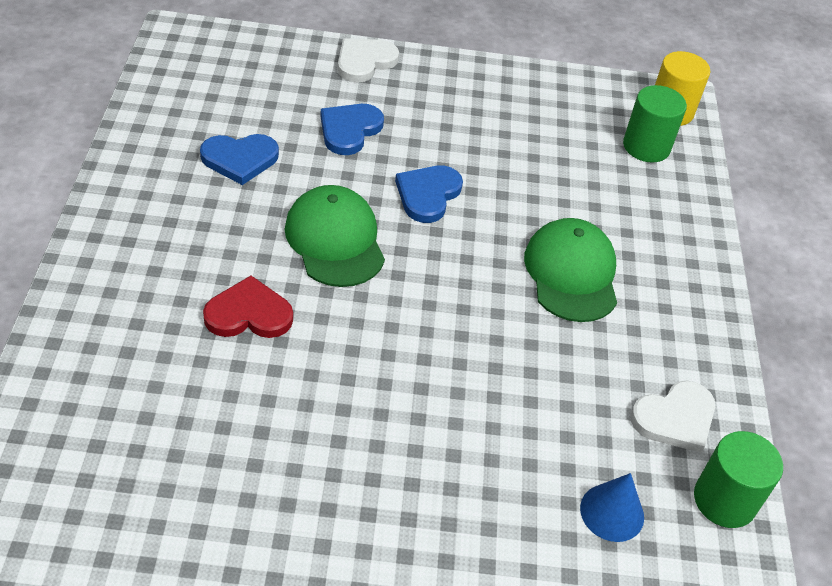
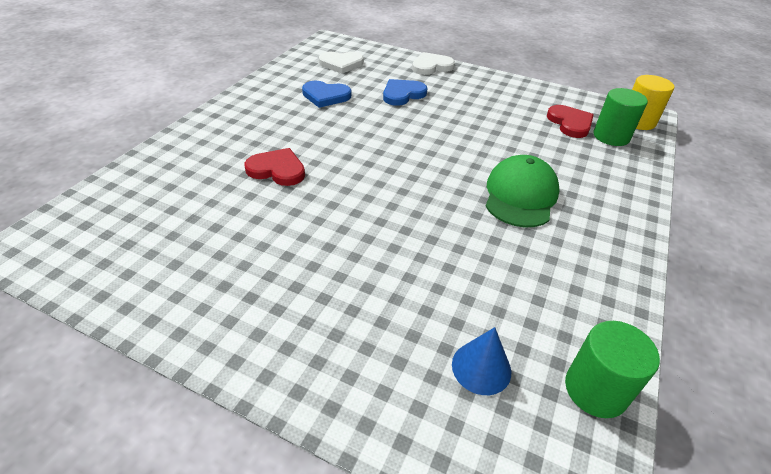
camera: 25 degrees right, 5 degrees down
green cap [285,185,385,287] -> none
blue heart [395,165,463,223] -> none
white heart [631,381,715,453] -> white heart moved to [319,51,364,74]
none -> red heart [547,105,594,138]

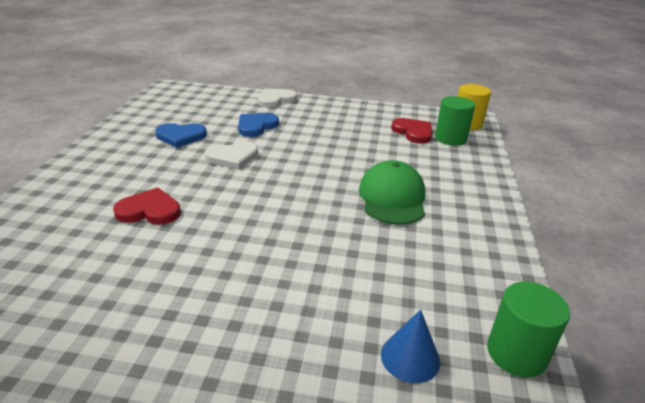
camera: 15 degrees left, 10 degrees down
white heart [319,51,364,74] -> white heart moved to [205,141,258,170]

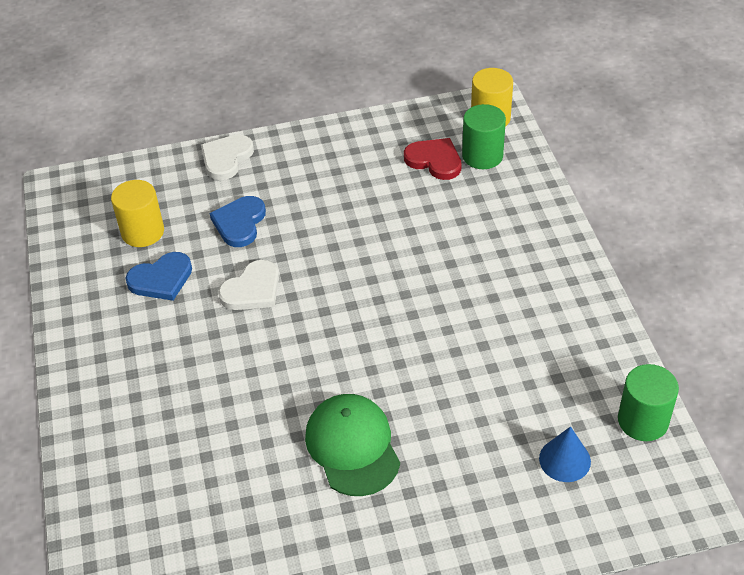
camera: 20 degrees left, 15 degrees up
red heart [113,188,181,225] -> none
green cap [359,160,425,225] -> green cap moved to [305,394,400,496]
none -> yellow cylinder [111,180,164,247]

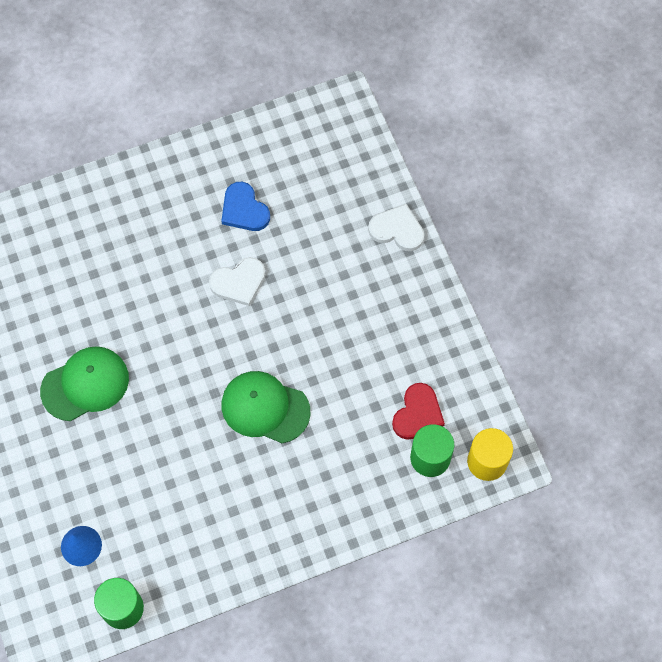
camera: 80 degrees right, 20 degrees up
yellow cylinder [111,180,164,247] -> none
blue heart [210,196,266,247] -> none
white heart [218,260,279,310] -> white heart turned 60 degrees counterclockwise [209,257,265,306]
none -> green cap [222,371,311,443]

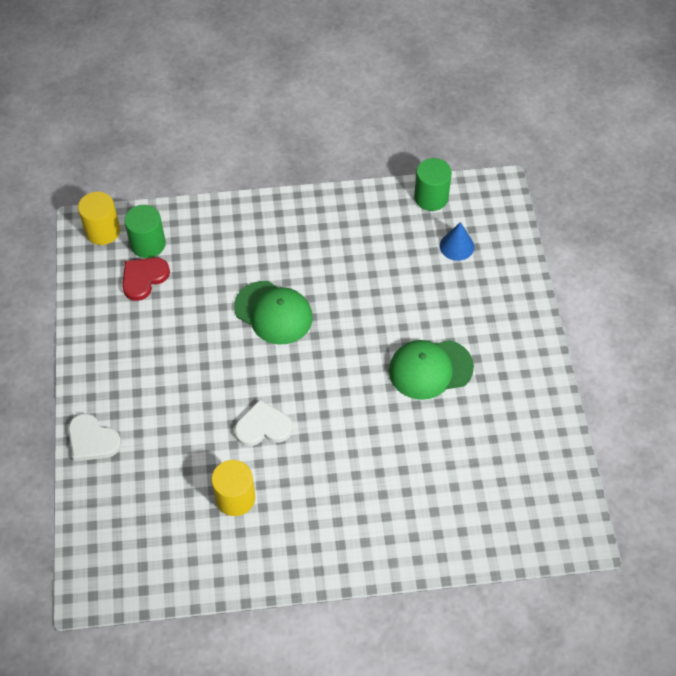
camera: 165 degrees left, 10 degrees down
blue heart [221,182,270,231] -> yellow cylinder [211,460,255,516]

